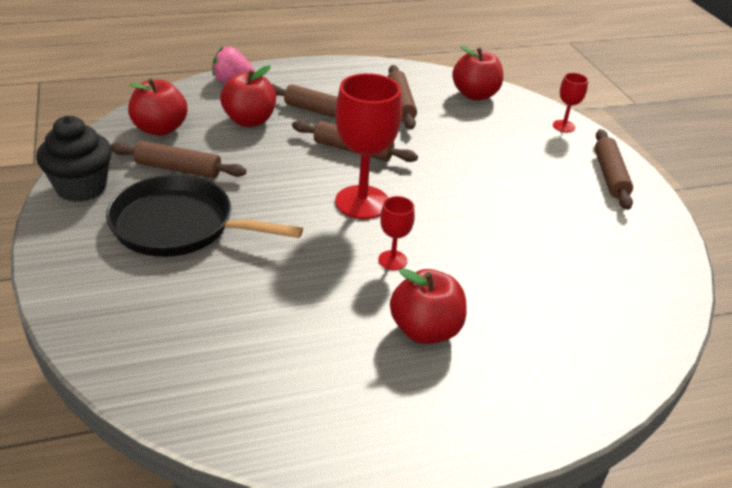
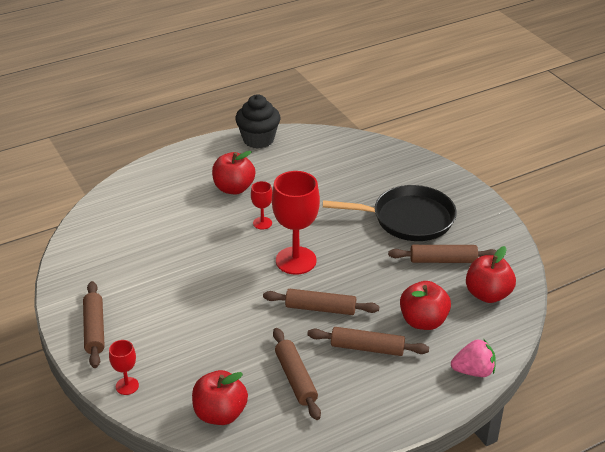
camera: 170 degrees right, 0 degrees up
black cupcake [36,116,112,202] -> black cupcake moved to [235,95,280,149]

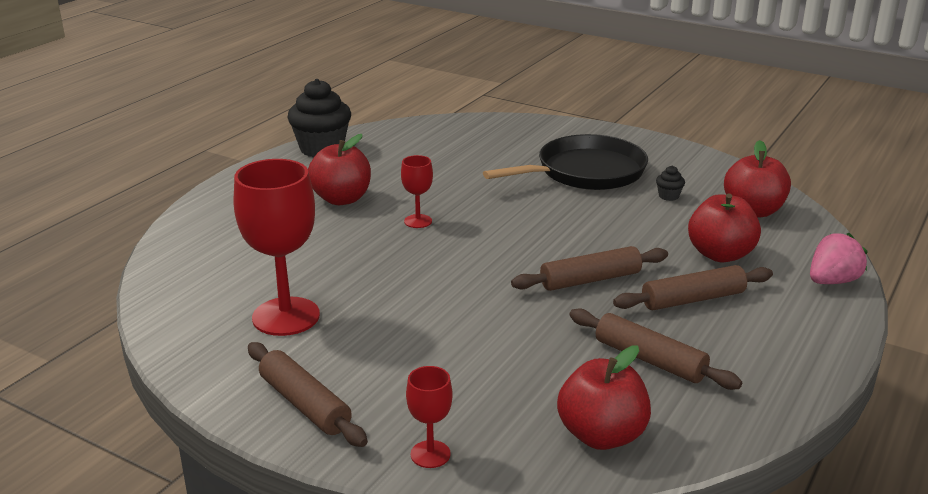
camera: 30 degrees left, 10 degrees down
red goblet [272,171,320,275] -> red goblet moved to [234,159,320,336]
brown rolling pin [388,245,497,263] -> black cupcake [656,166,685,201]

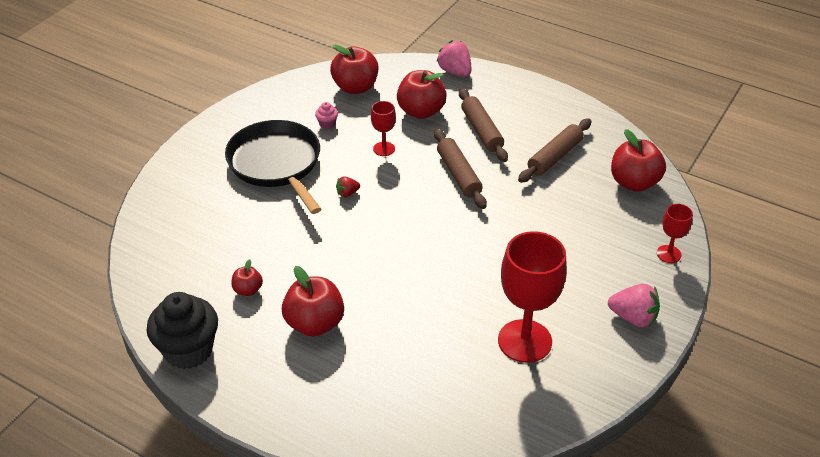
camera: 90 degrees left, 15 degrees up
brown rolling pin [248,342,368,447] -> pink strawberry [608,284,660,327]
red goblet [401,155,433,228] -> red goblet moved to [371,101,396,156]
black cupcake [656,166,685,201] -> pink cupcake [315,102,338,129]
none -> red apple [231,259,263,296]
none -> red strawberry [336,176,360,197]

